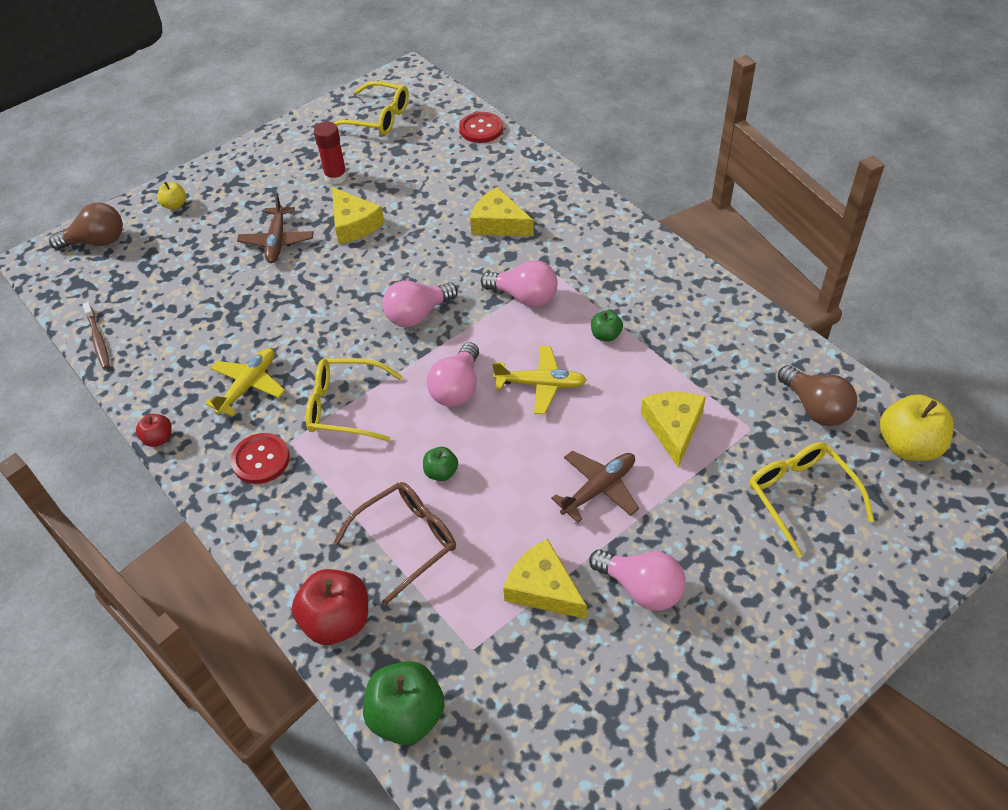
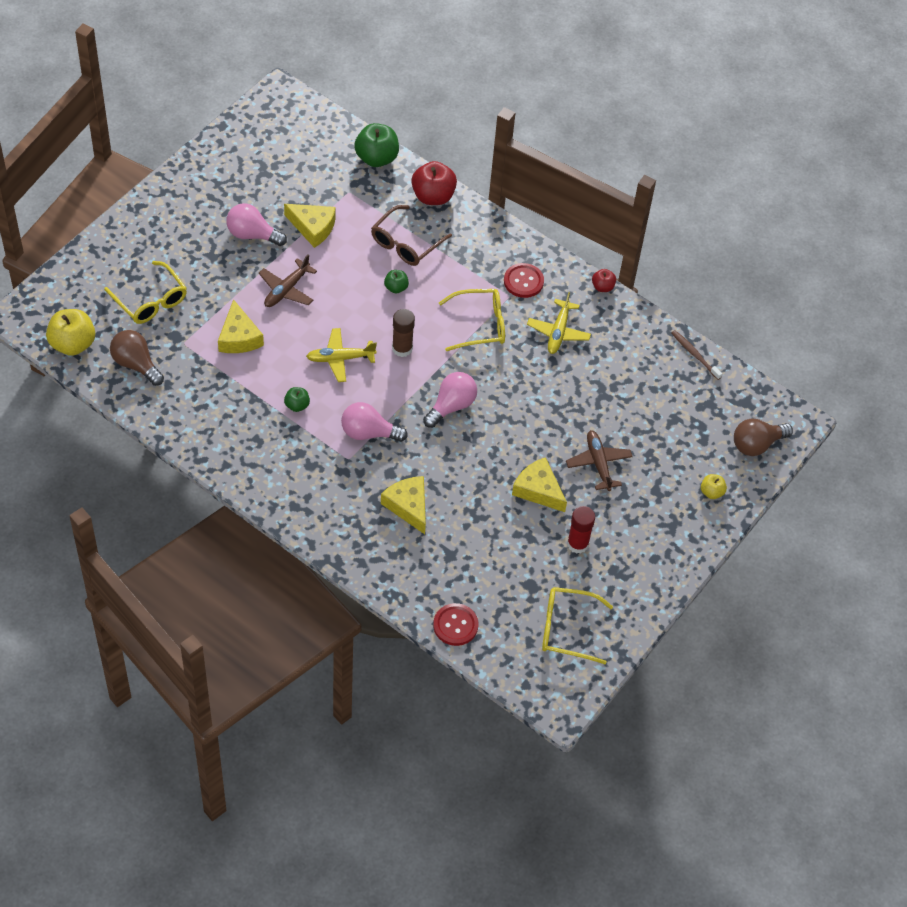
camera: 160 degrees right, 5 degrees up
pink light bulb [427,342,479,407] -> brown glue stick [392,309,415,357]
yellow cheese [470,187,534,236] -> yellow cheese turned 135 degrees counterclockwise [381,476,426,534]

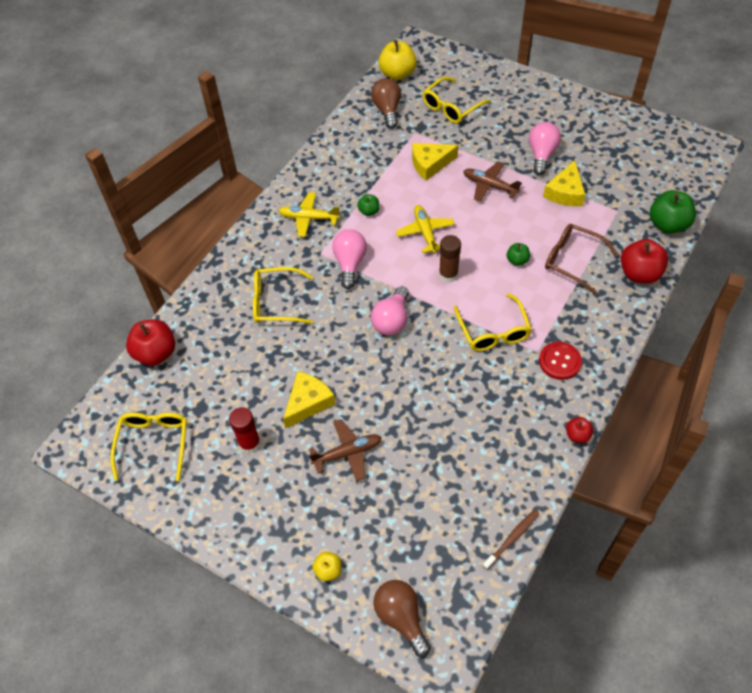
camera: 90 degrees right, 0 degrees up
brown light bulb [110,330,164,386] -> brown light bulb turned 45 degrees counterclockwise [371,78,401,129]
yellow cheese [381,476,426,534] -> yellow glasses [253,267,313,324]
pink light bulb [423,372,477,428] -> pink light bulb turned 75 degrees clockwise [371,286,409,335]
red button [433,603,478,646] -> red apple [126,319,175,366]
yellow plane [527,292,591,354] -> yellow plane moved to [279,192,340,237]

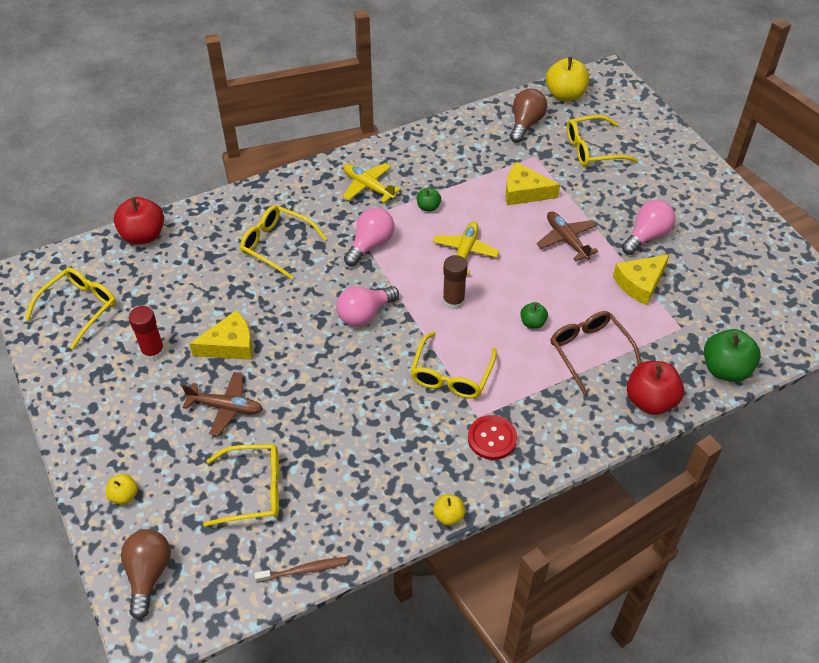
camera: 30 degrees right, 5 degrees down
red apple [566,417,594,443] -> yellow apple [433,494,465,526]
none -> yellow glasses [203,444,279,527]

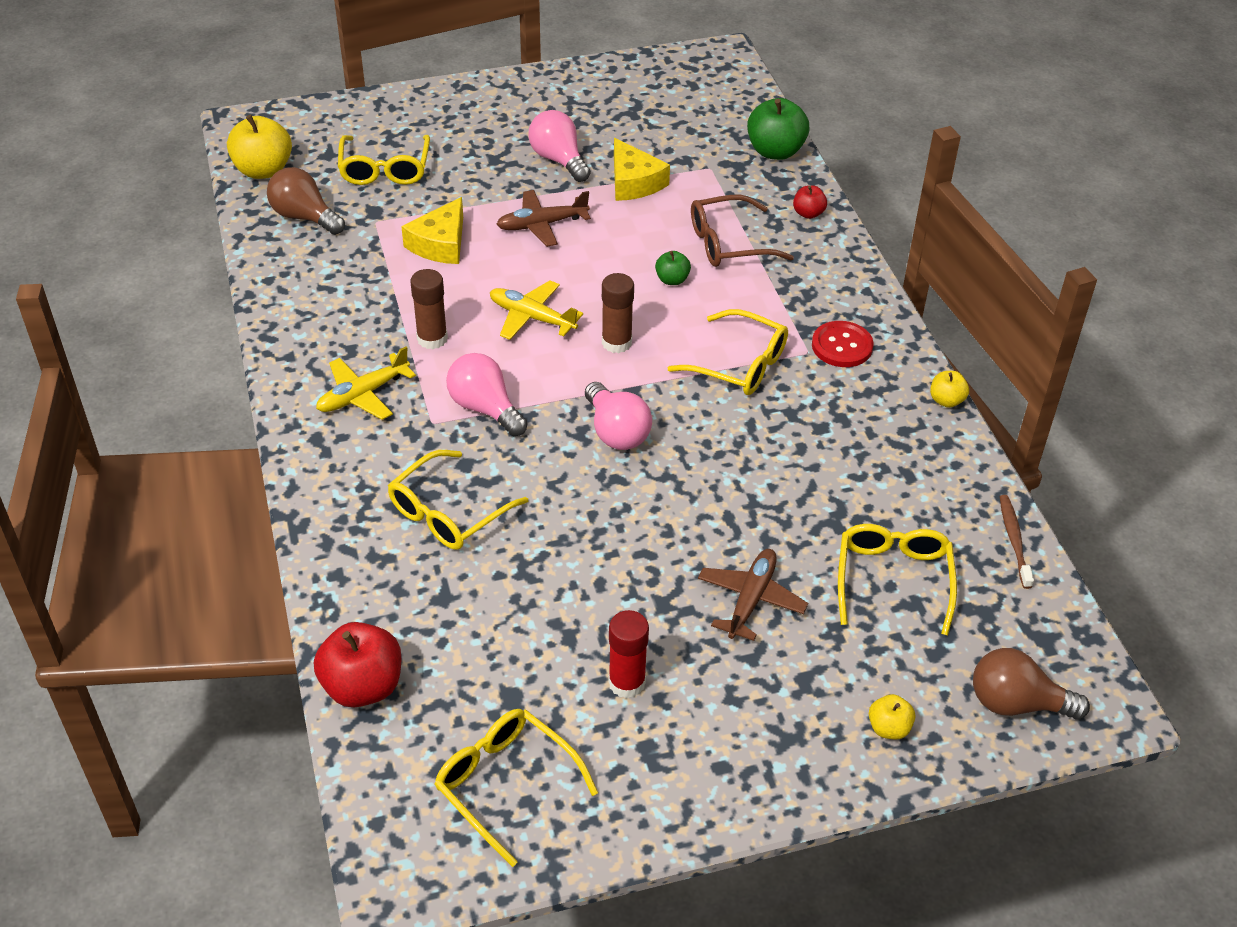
camera: 80 degrees left, 5 degrees down
yellow cheese [190,310,253,360] -> none
green apple [417,187,441,212] -> brown glue stick [410,269,448,349]
red apple [627,361,684,415] -> red apple [793,185,827,219], size x0.52

